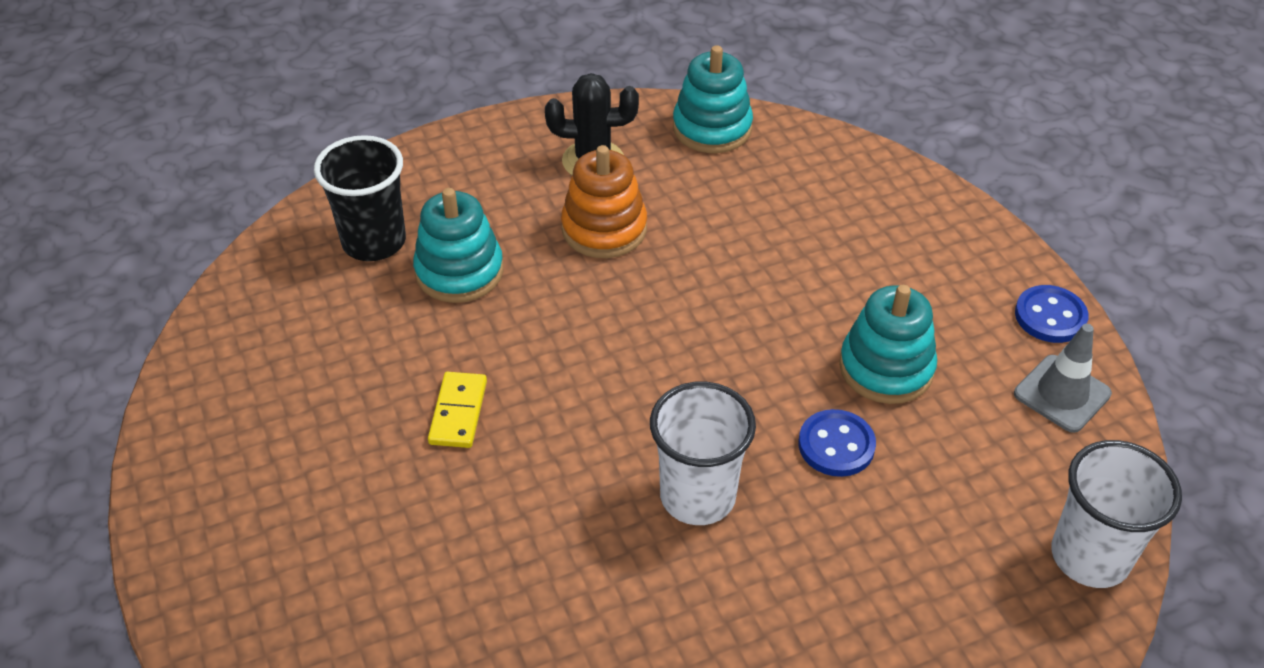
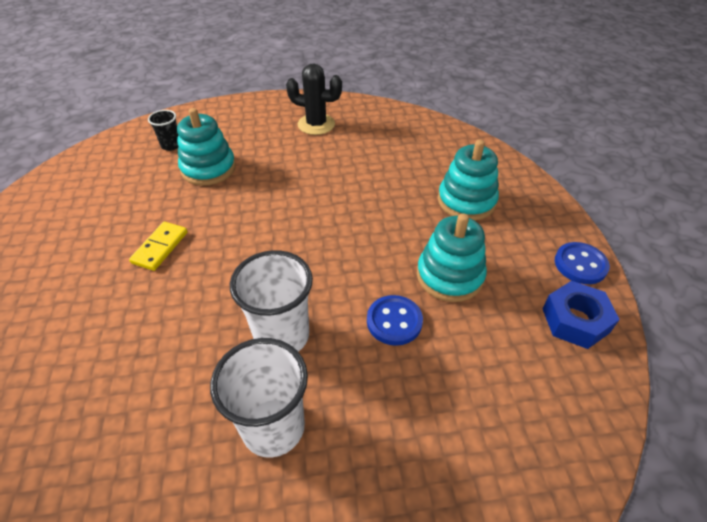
camera: 15 degrees right, 0 degrees up
black cup [314,135,406,261] -> black cup [148,110,178,151], size x0.53
orange stacking toy [561,145,647,258] -> none
turquoise stacking toy [673,45,753,153] -> turquoise stacking toy moved to [438,139,499,221]
grey traffic cone [1014,324,1112,433] -> blue nut [542,281,620,349]
white cup [1051,440,1182,588] -> white cup moved to [210,338,308,458]

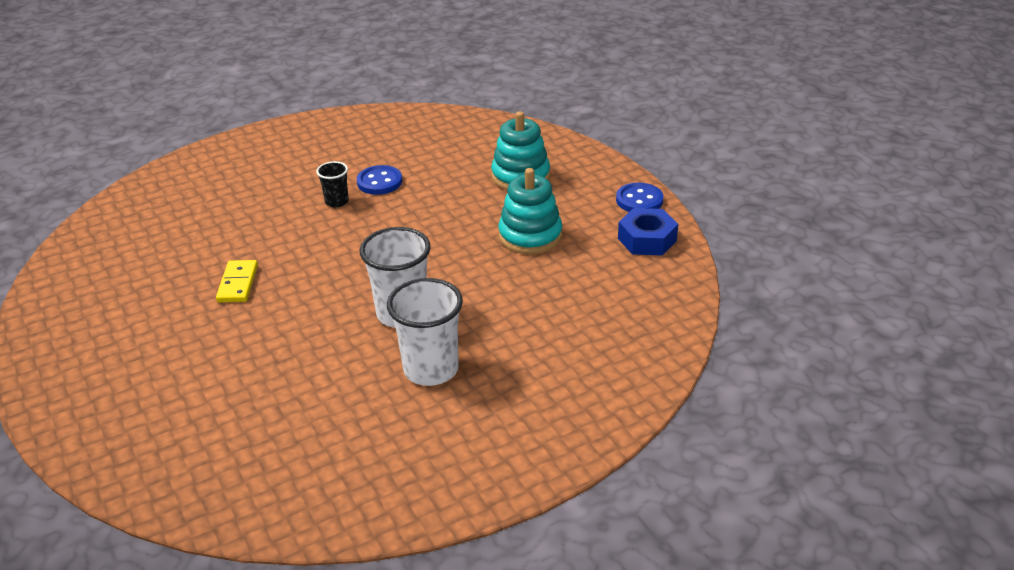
camera: 20 degrees left, 10 degrees down
black cup [148,110,178,151] -> black cup moved to [316,161,349,207]
turquoise stacking toy [177,108,236,186] -> none
black cactus [286,63,342,135] -> none
blue button [367,295,423,346] -> blue button moved to [357,165,402,195]

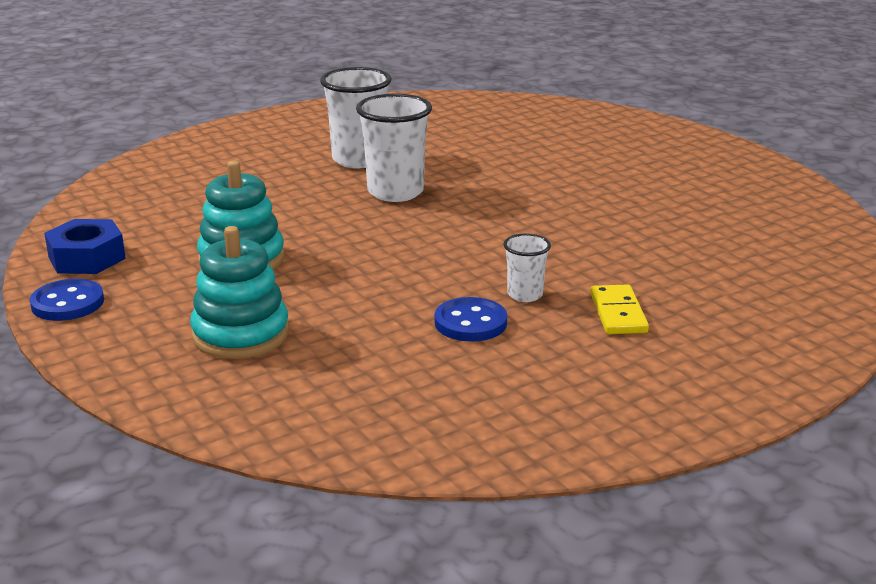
camera: 175 degrees right, 10 degrees down
yellow domino [216,260,258,302] -> yellow domino moved to [590,284,649,334]
black cup [316,161,349,207] -> white cup [503,234,551,302]

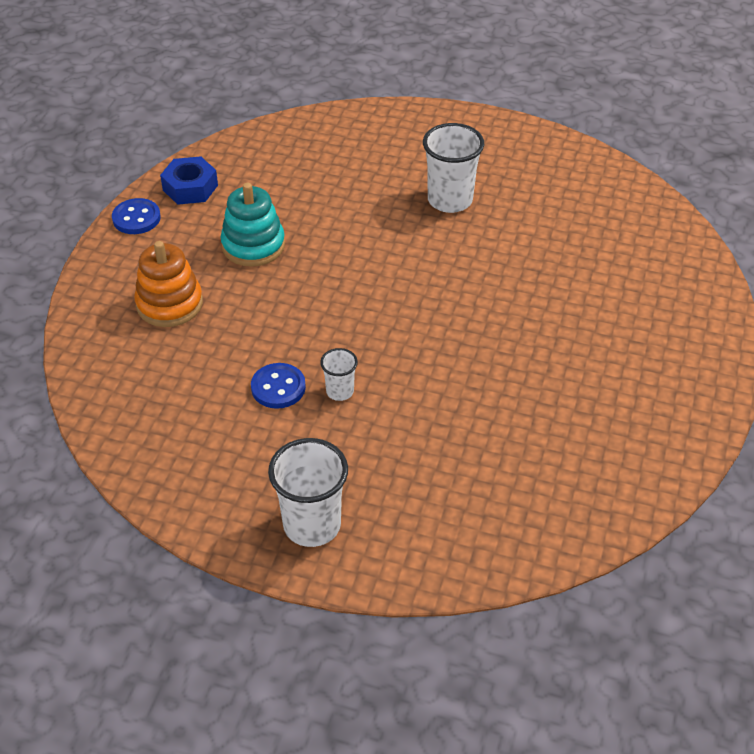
camera: 50 degrees right, 20 degrees up
turquoise stacking toy [190,226,289,359] -> orange stacking toy [134,241,203,327]
white cup [356,94,432,202] -> white cup moved to [268,438,348,547]
yellow domino [590,284,649,334] -> none

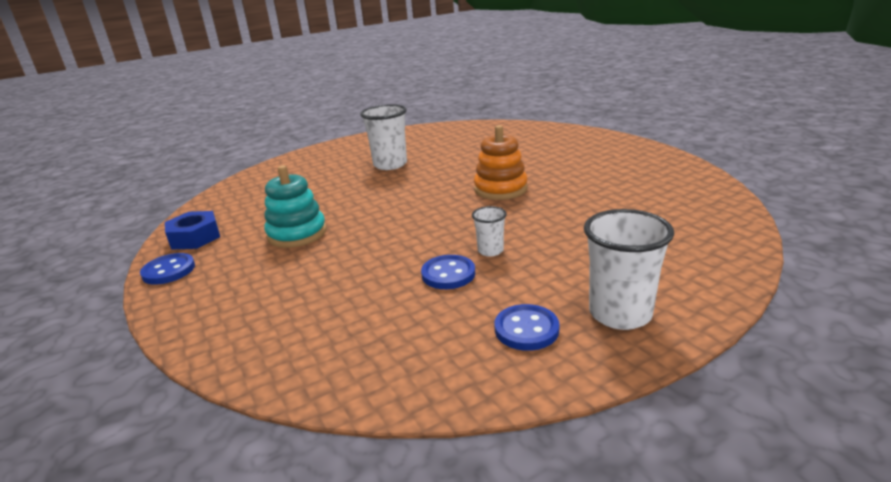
camera: 45 degrees left, 20 degrees down
orange stacking toy [134,241,203,327] -> orange stacking toy moved to [474,125,528,200]
none -> blue button [494,304,559,351]

